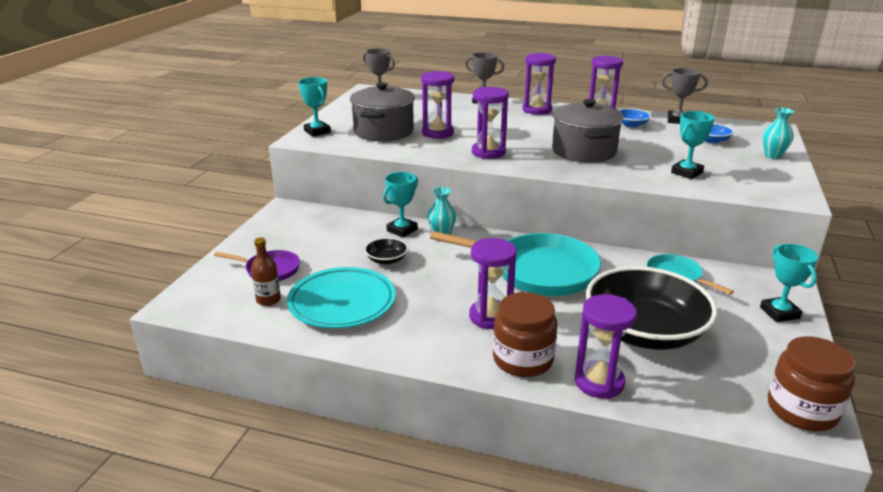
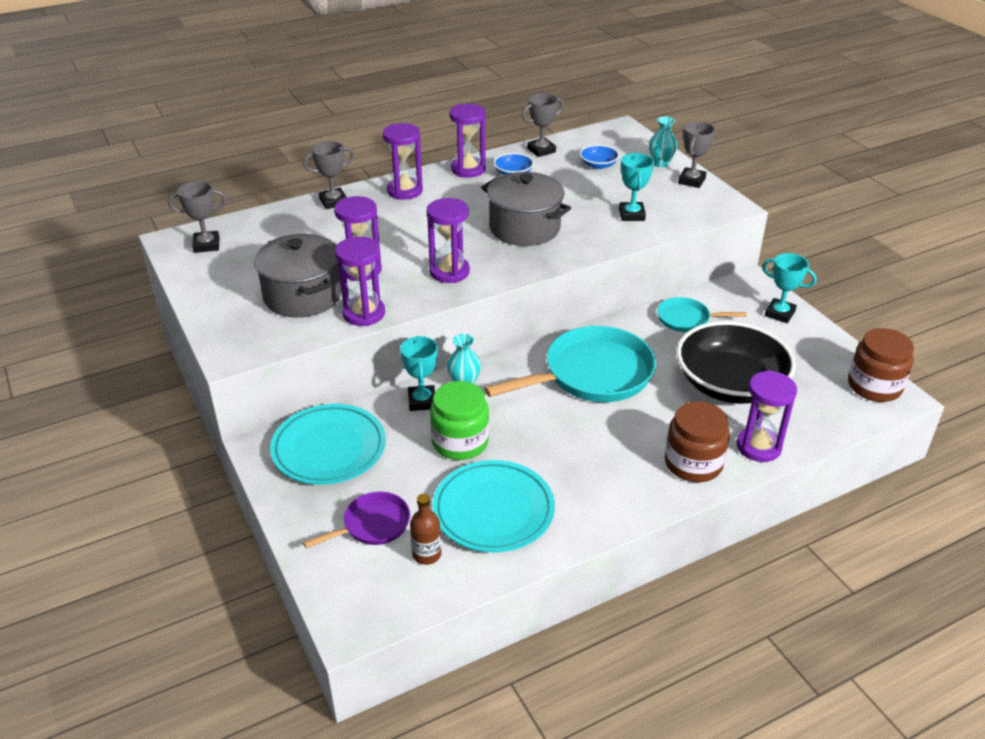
camera: 45 degrees left, 10 degrees up
turquoise trophy [299,77,331,137] -> none
black bowl [364,238,408,265] -> green jar [430,381,489,460]
purple hourglass [469,238,516,329] -> purple hourglass moved to [335,237,385,326]
none -> turquoise plate [270,404,386,485]
none -> grey trophy [678,121,715,188]

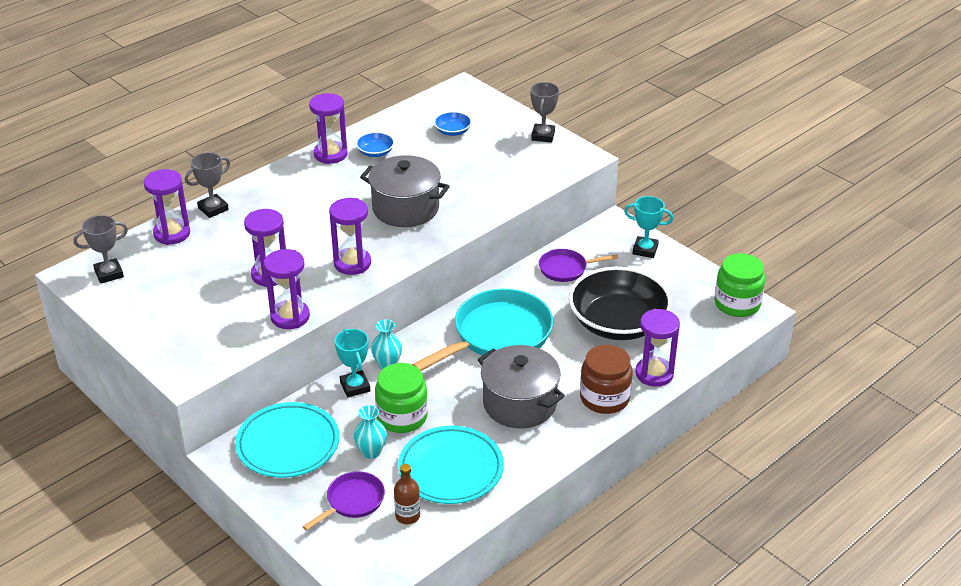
camera: 15 degrees left, 0 degrees up
grey pot [254,234,342,318] -> grey pot moved to [478,345,565,429]
purple hourglass [383,123,423,200] -> purple hourglass moved to [144,169,190,245]
grey trophy [522,93,564,157] -> none
turquoise trophy [619,153,654,221] -> none
turquoise vase [649,116,677,167] -> turquoise vase moved to [354,405,387,459]
turquoise pan [657,297,747,332] -> purple pan [539,249,618,282]
brown jar [848,328,914,402] -> green jar [714,253,765,317]

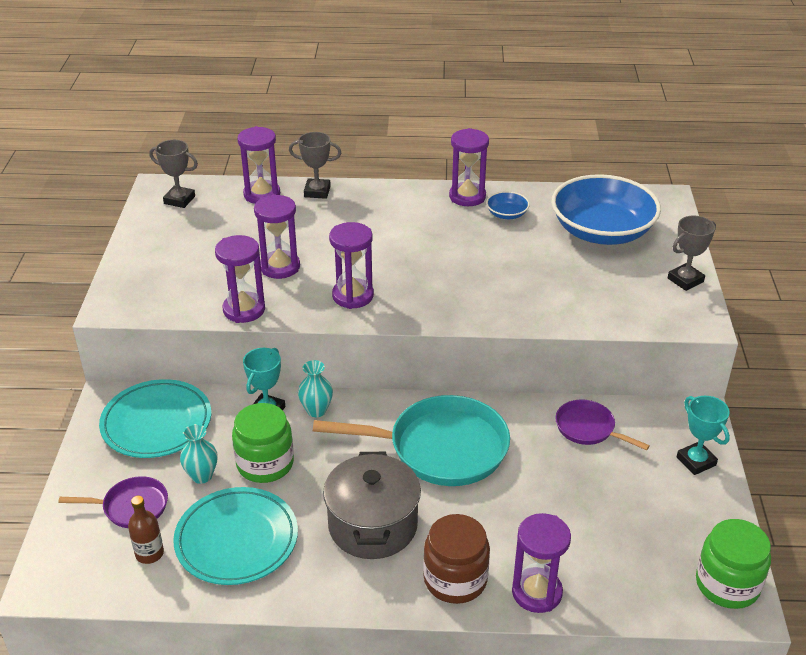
camera: 45 degrees right, 0 degrees up
grey pot [360,155,450,227] -> none
blue bowl [434,111,472,136] -> blue bowl [551,174,661,245], size x2.42
black bowl [569,267,672,340] -> none

